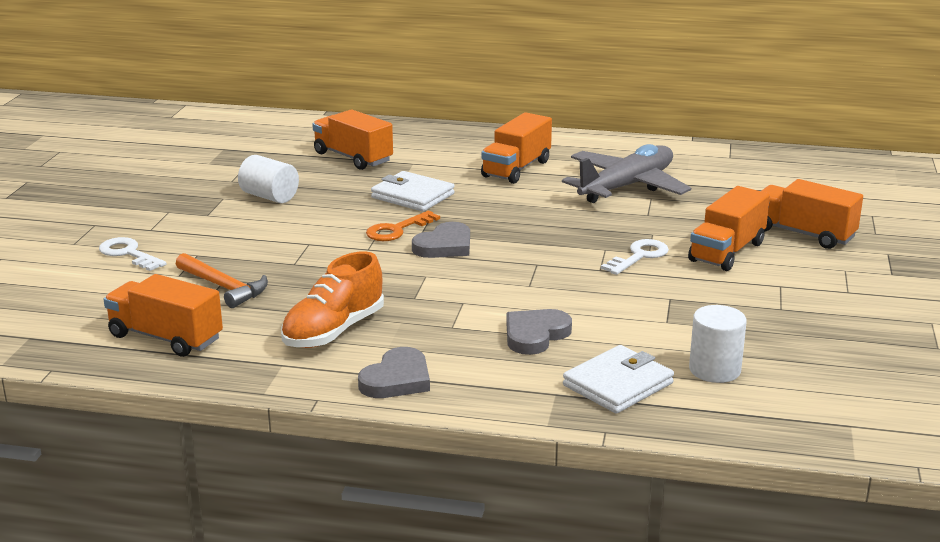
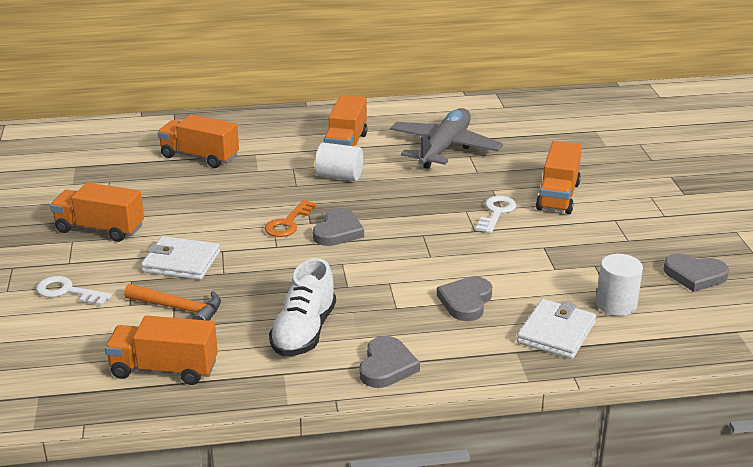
camera: 20 degrees left, 5 degrees up
white cylinder [238,155,299,203] -> white cylinder moved to [315,142,363,181]
orange shoe [281,251,384,348] -> white shoe [269,258,336,356]
white wallet [371,171,455,212] -> white wallet moved to [141,236,220,280]
orange truck [762,179,863,249] -> orange truck moved to [50,183,144,242]
none -> grey heart [663,254,729,292]

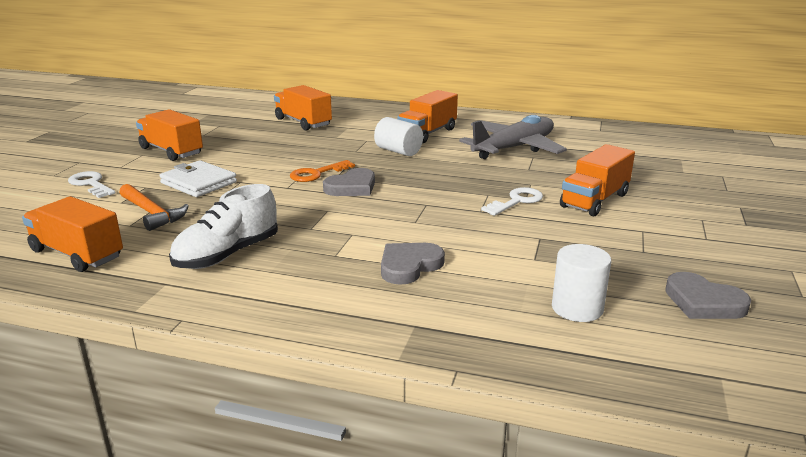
camera: 25 degrees right, 5 degrees down
grey heart [360,336,420,388] -> none
white wallet [517,299,596,359] -> none

